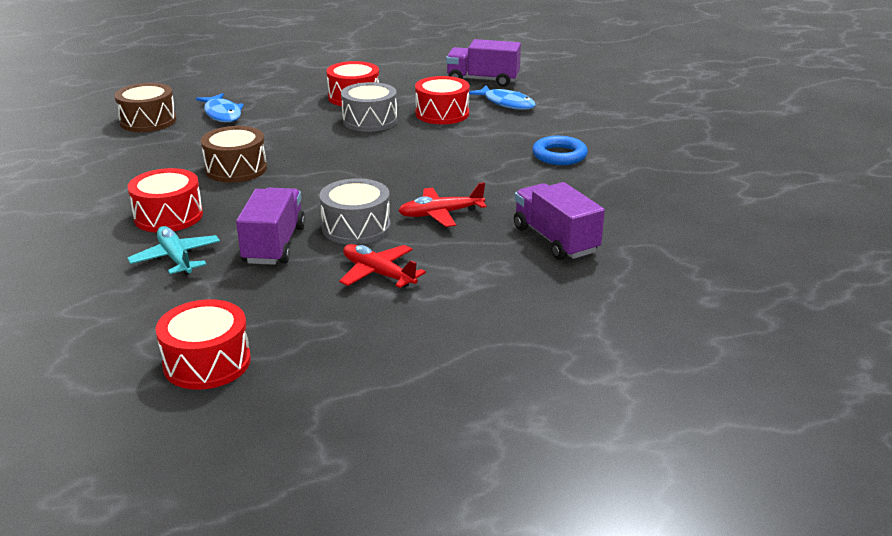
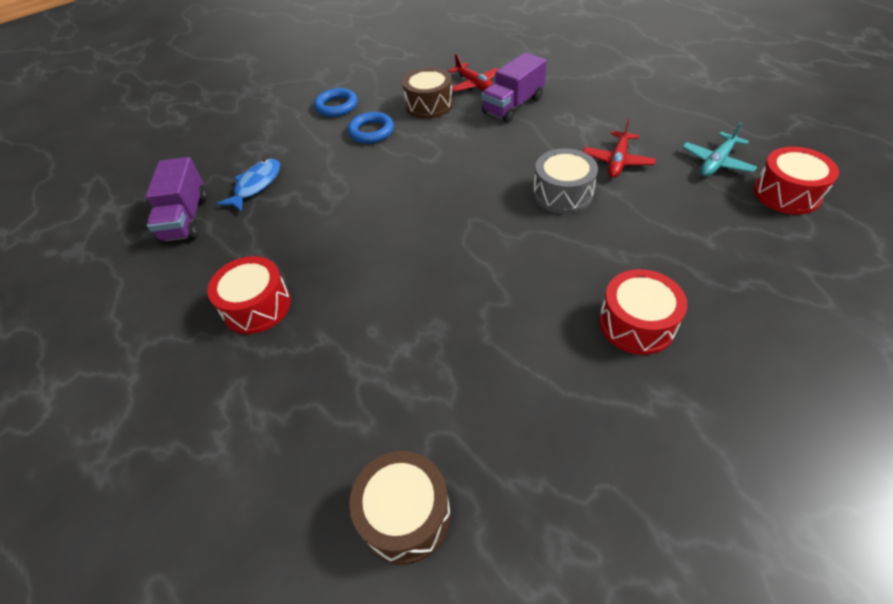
camera: 105 degrees left, 20 degrees up
turquoise plane [127,226,220,275] -> turquoise plane moved to [682,122,757,176]
blue fish [196,93,244,122] -> none
brown drum [201,126,267,183] -> brown drum moved to [402,67,453,119]
purple truck [236,188,305,265] -> none
grey drum [341,82,397,132] -> none
red plane [398,182,486,227] -> red plane moved to [448,54,499,92]
red drum [415,76,470,124] -> none
none -> blue ring [314,88,358,117]

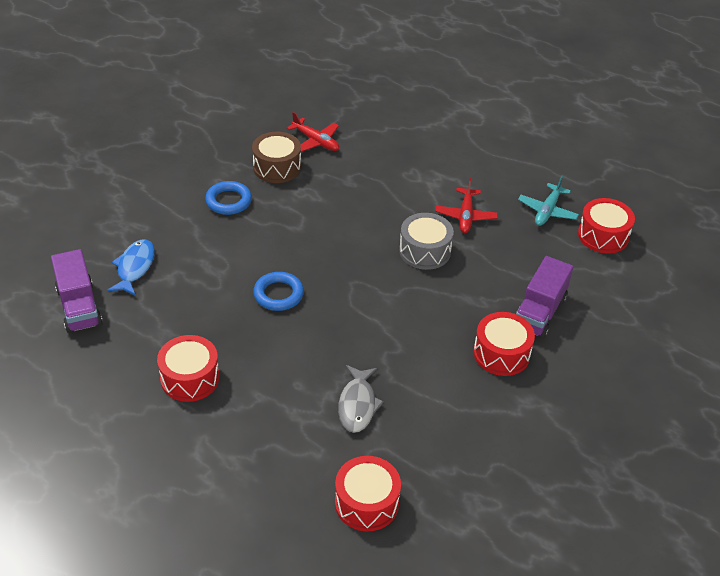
camera: 20 degrees left, 5 degrees down
blue ring [314,88,358,117] -> blue ring moved to [253,272,304,311]
brown drum [349,451,451,565] -> red drum [335,456,401,531]
purple truck [482,52,547,123] -> purple truck moved to [516,256,573,339]
none -> grey fish [338,365,384,433]

